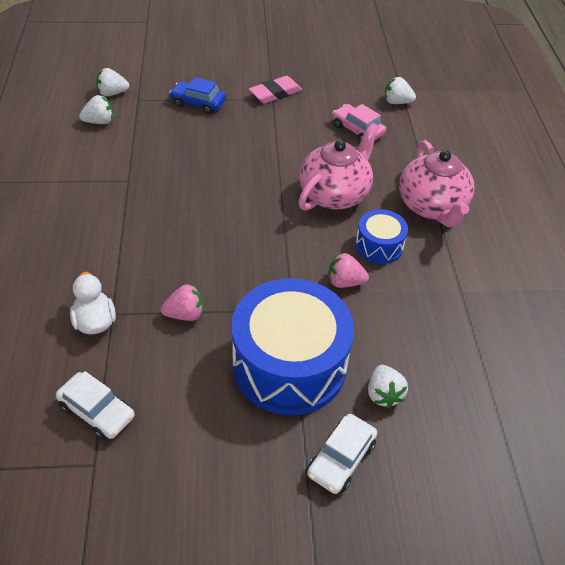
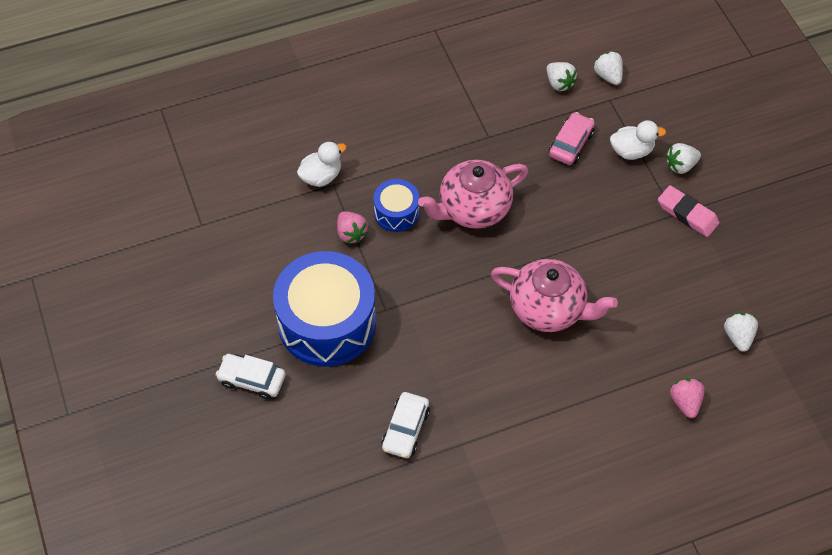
camera: 75 degrees right, 10 degrees up
white car [56,371,135,440] -> white car moved to [381,392,430,458]
blue car [169,77,226,114] -> white duck [610,120,666,160]
pink strawberry [329,253,369,288] -> pink strawberry moved to [670,378,705,418]
pink car [332,104,386,142] -> pink car moved to [549,112,595,165]
blue drum [355,209,408,264] -> blue drum moved to [373,179,420,232]
white strawberry [368,365,408,408] -> white strawberry moved to [666,143,701,174]
pink teapot [399,140,475,227] -> pink teapot moved to [418,160,528,229]

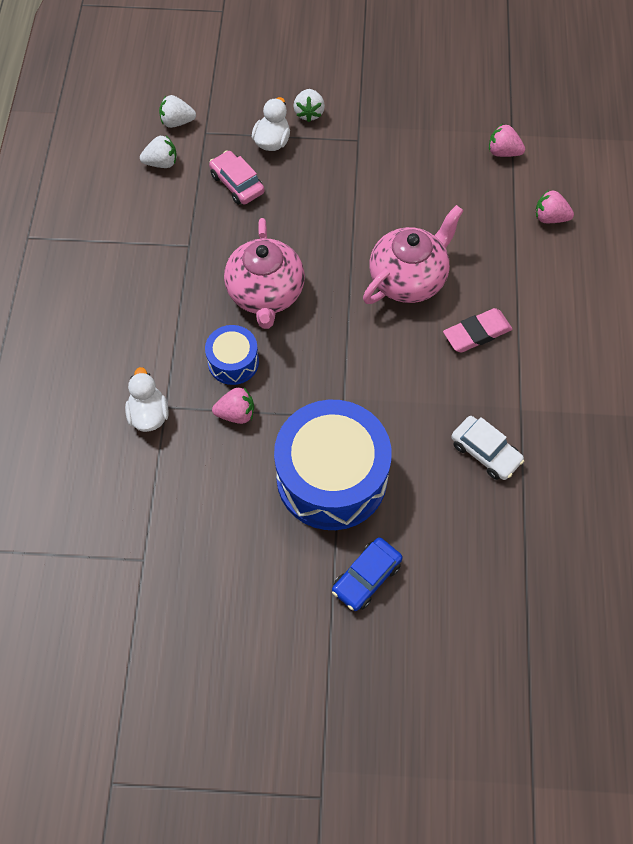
camera: 65 degrees left, 5 degrees up
white car [216,354,286,399] -> blue car [332,537,403,611]
pink eraser [658,185,720,237] -> pink eraser moved to [443,308,512,353]
white strawberry [724,313,758,352] -> pink strawberry [489,124,525,157]

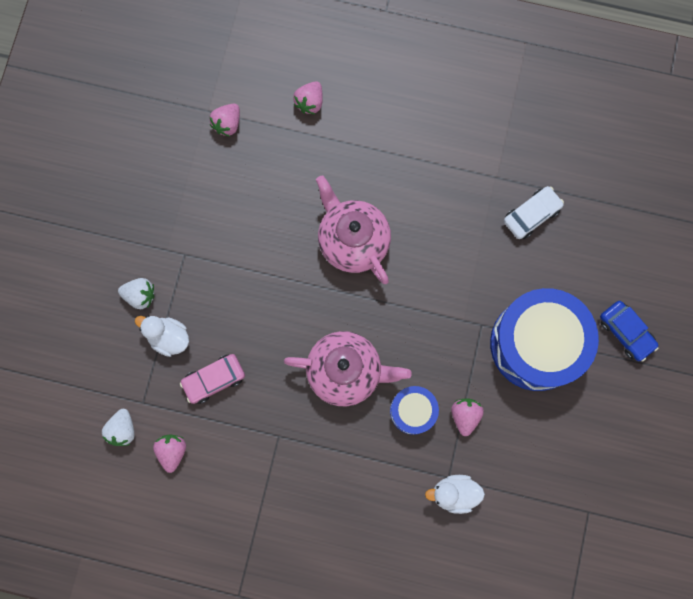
camera: 80 degrees left, 15 degrees up
white strawberry [140,136,177,168] -> pink strawberry [153,435,186,473]
pink eraser [443,308,512,353] -> none

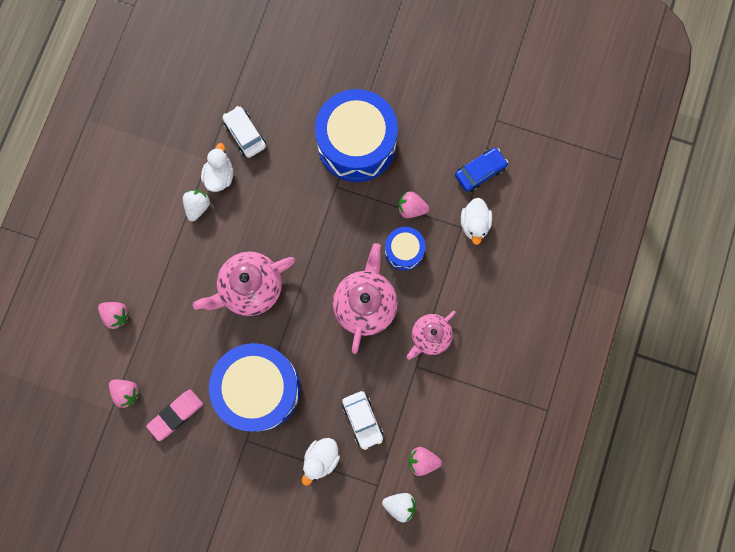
camera: 85 degrees left, 0 degrees up
white strawberry [118,278,154,309] -> white strawberry moved to [183,190,210,221]
pink car [180,354,245,404] -> white car [342,391,383,450]
blue car [600,301,659,361] -> blue car moved to [455,148,508,192]
none -> pink eraser [146,389,203,441]
none -> white duck [201,143,233,192]
none -> blue drum [209,343,300,432]
none -> pink teapot [407,311,456,360]

